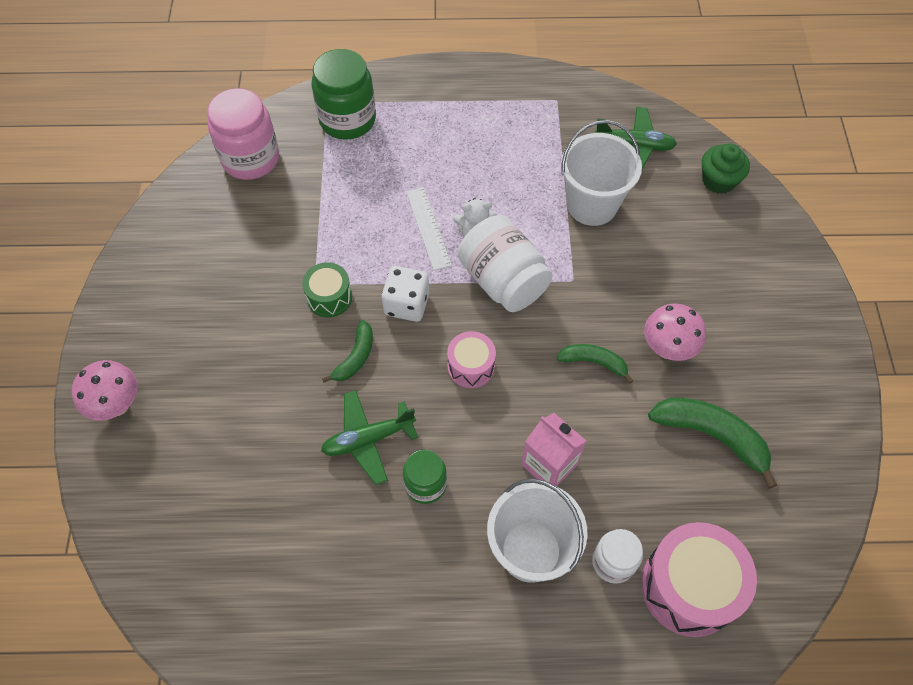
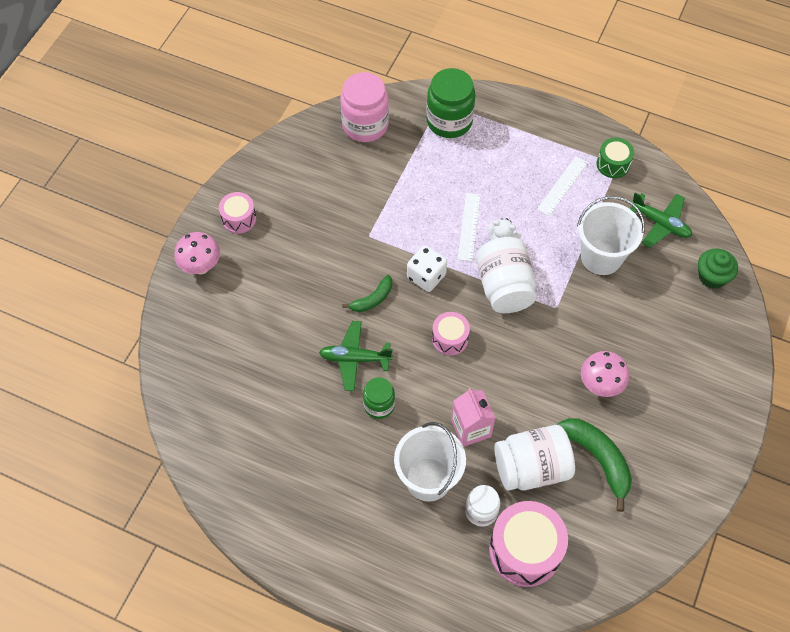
camera: 25 degrees right, 0 degrees up
green drum [302,262,352,317] -> green drum moved to [597,138,634,178]
green banana [557,344,633,384] -> none
none -> pink drum [219,192,256,234]
none -> white jar [494,425,575,491]
none -> white ruler [537,156,588,216]

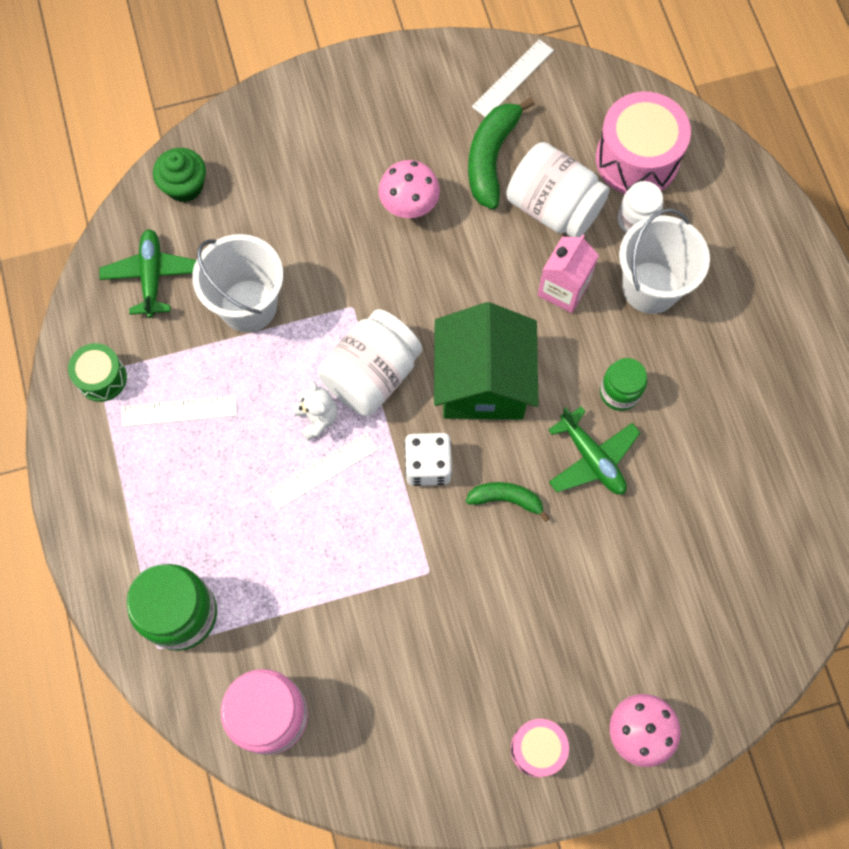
camera: 130 degrees left, 10 degrees up
pink drum [432,312,470,356] -> green house [434,302,538,419]
none -> white ruler [472,39,554,117]

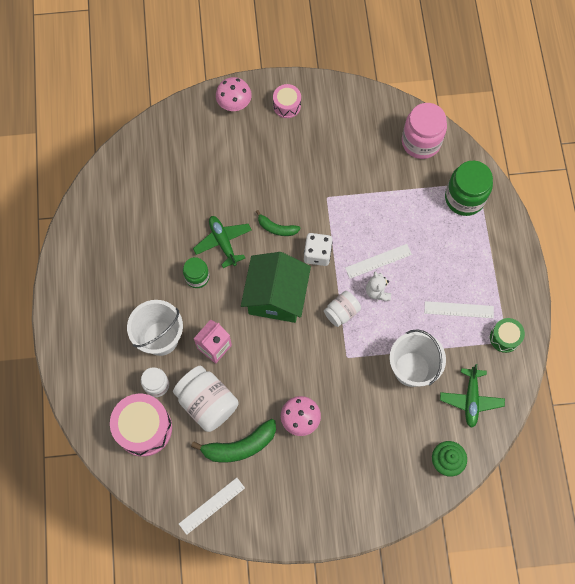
camera: 170 degrees left, 0 degrees up
white jar [318,309,422,416] -> white jar [324,291,361,327], size x0.58
green banana [468,98,534,209] -> green banana turned 45 degrees clockwise [191,419,276,463]

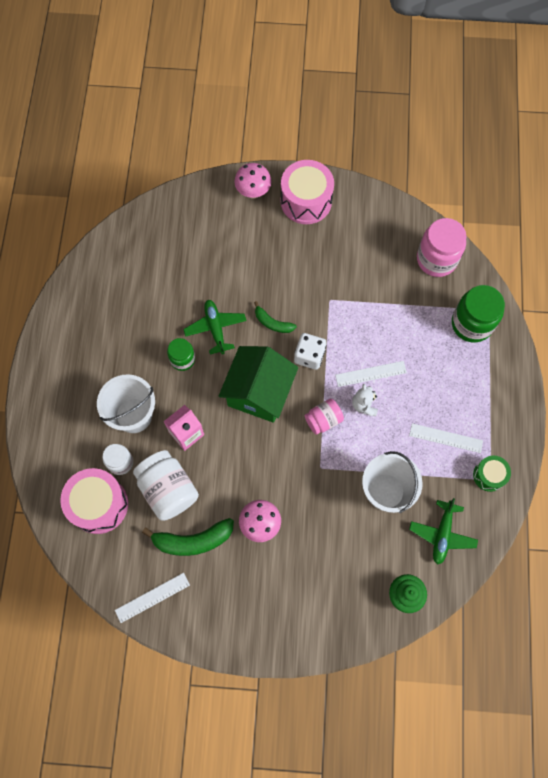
camera: 10 degrees right, 0 degrees up
pink drum [273,84,301,118] -> pink drum [281,160,334,224], size x1.80
white jar [324,291,361,327] -> pink jar [305,398,344,435]

